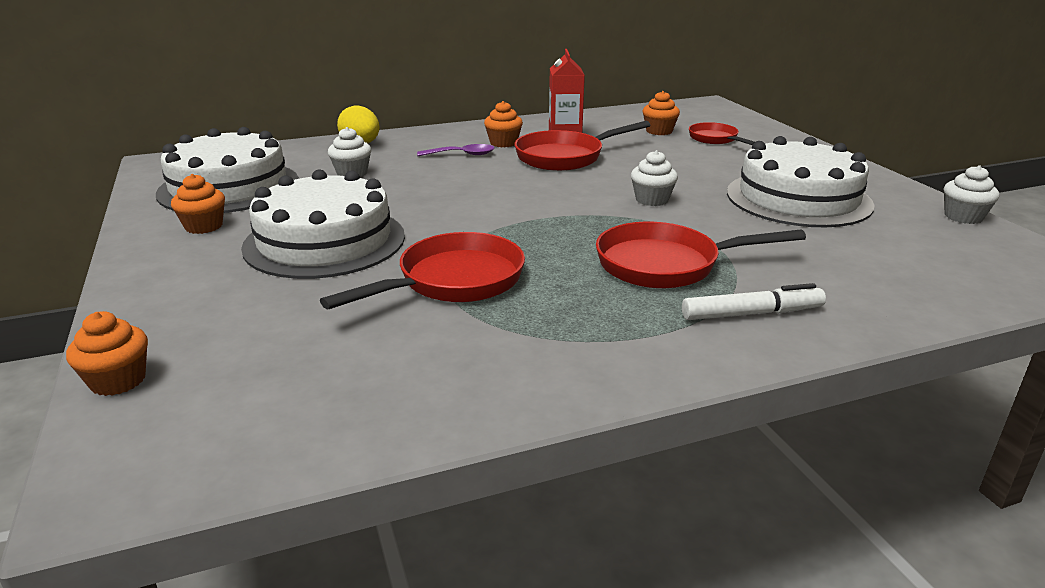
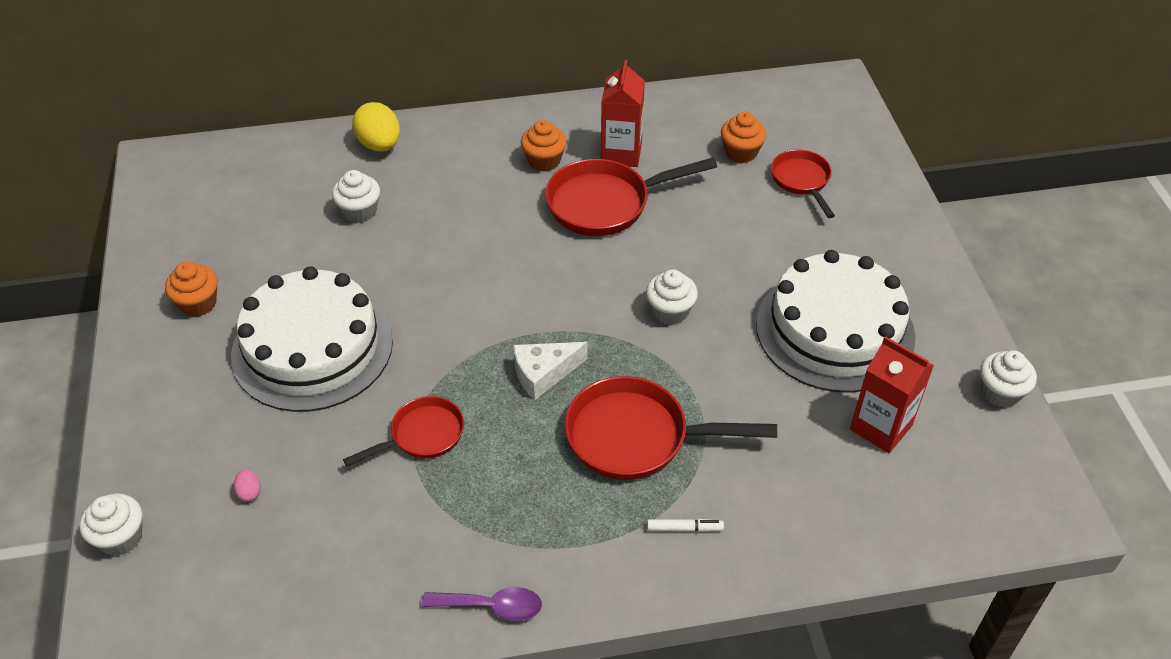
camera: 10 degrees right, 20 degrees up
orange cupcake [66,311,148,396] -> white cupcake [79,493,142,556]
white cake [156,127,299,213] -> none
red pan [320,232,525,309] -> red pan [343,396,464,467], size x0.60
purple spoon [417,144,495,156] -> purple spoon moved to [422,587,542,621]
white marker [682,283,826,320] -> white marker [647,519,724,532], size x0.55
none -> pink egg [234,469,261,502]
none -> white cheese [513,342,588,400]
none -> red carton [850,336,934,453]

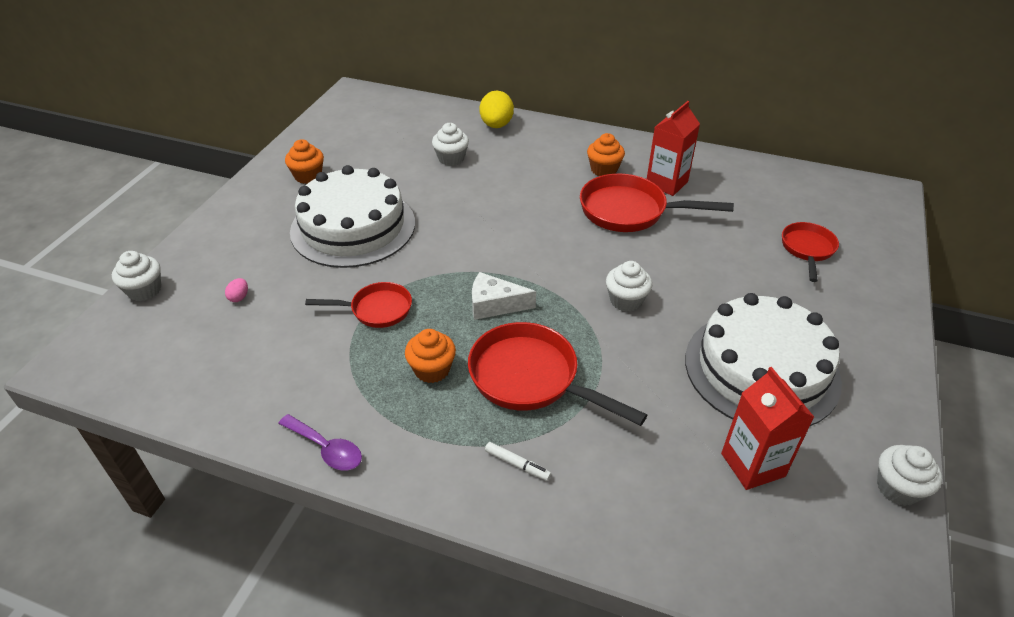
camera: 30 degrees right, 5 degrees down
orange cupcake [721,112,767,163] -> orange cupcake moved to [405,329,456,383]

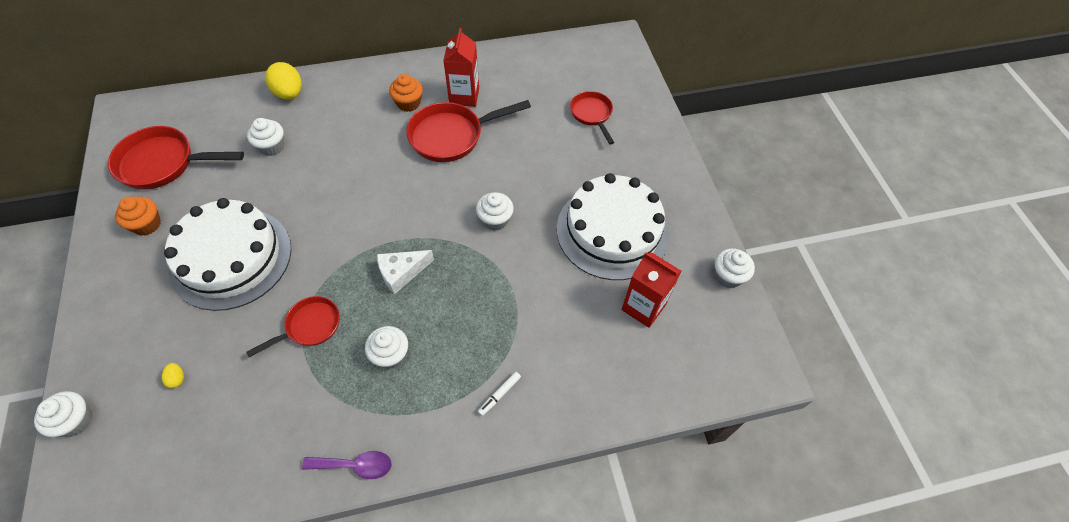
camera: 35 degrees left, 15 degrees up
pink egg [225,278,248,302] -> yellow egg [161,363,184,388]
orange cupcake [405,329,456,383] -> white cupcake [365,326,408,369]
red pan [468,322,647,426] -> red pan moved to [108,126,244,190]
white marker [485,442,551,481] -> white marker turned 135 degrees clockwise [478,372,521,416]

